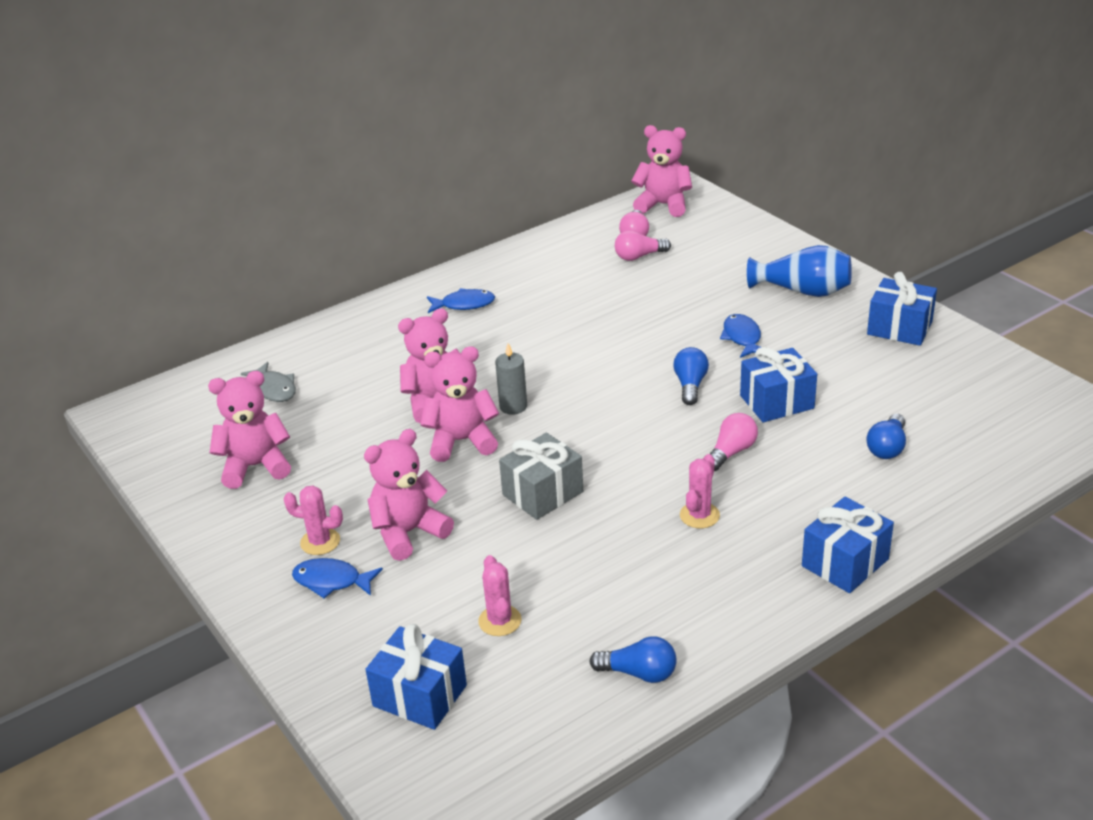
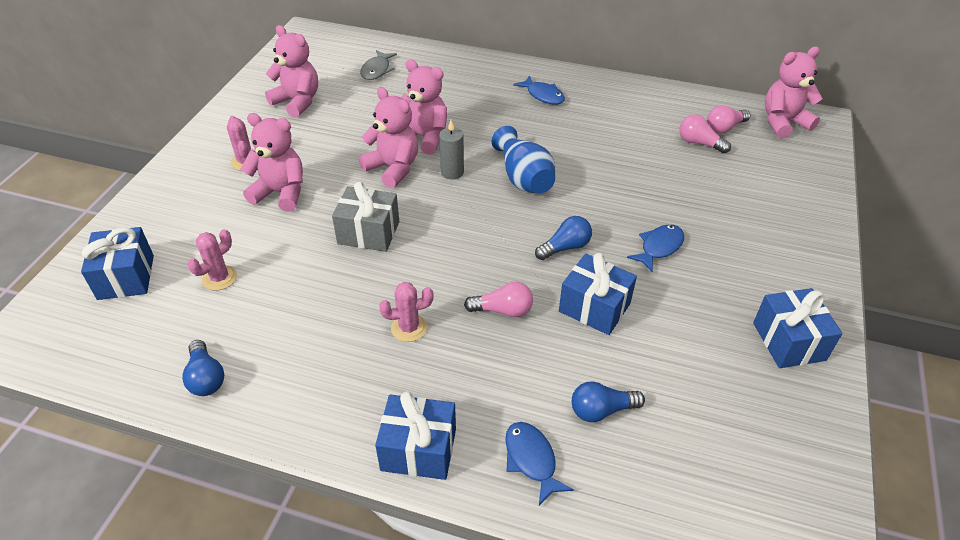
camera: 50 degrees right, 10 degrees up
blue fish [292,558,383,598] -> blue fish moved to [505,422,574,506]
pink teddy bear [631,125,692,217] -> pink teddy bear turned 90 degrees counterclockwise [765,47,823,138]
blue vase [747,245,852,297] -> blue vase moved to [492,126,555,194]

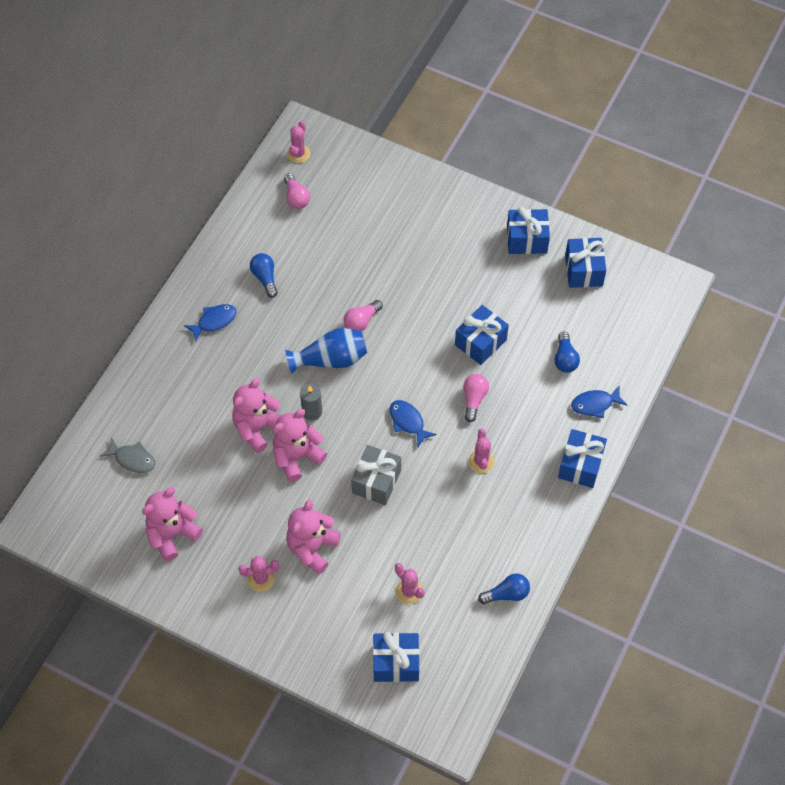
camera: 80 degrees left, 15 degrees up
blue light bulb [535,216,592,260] -> blue light bulb moved to [250,253,278,298]
blue fish [627,225,684,273] -> blue fish moved to [390,400,437,447]
pink light bulb [679,115,731,154] -> pink light bulb moved to [343,300,383,331]
pink teddy bear [765,47,823,138] -> pink cactus [287,121,310,163]
none -> blue gift [565,238,606,288]

